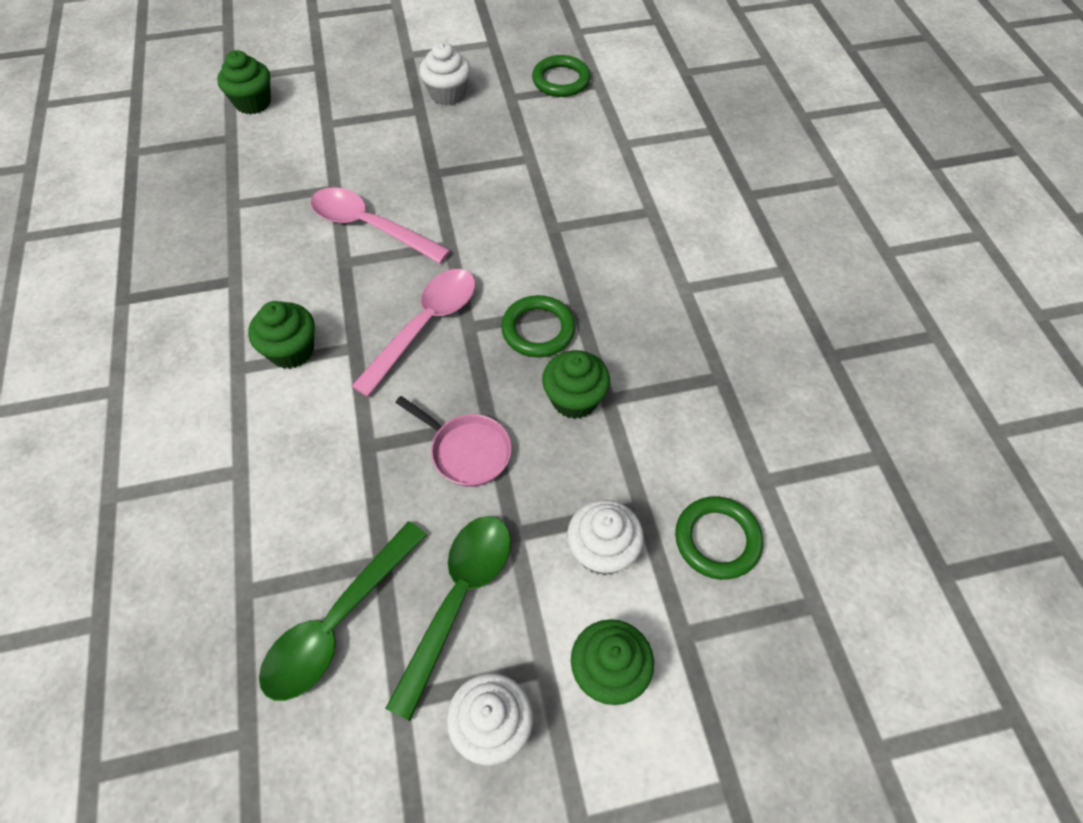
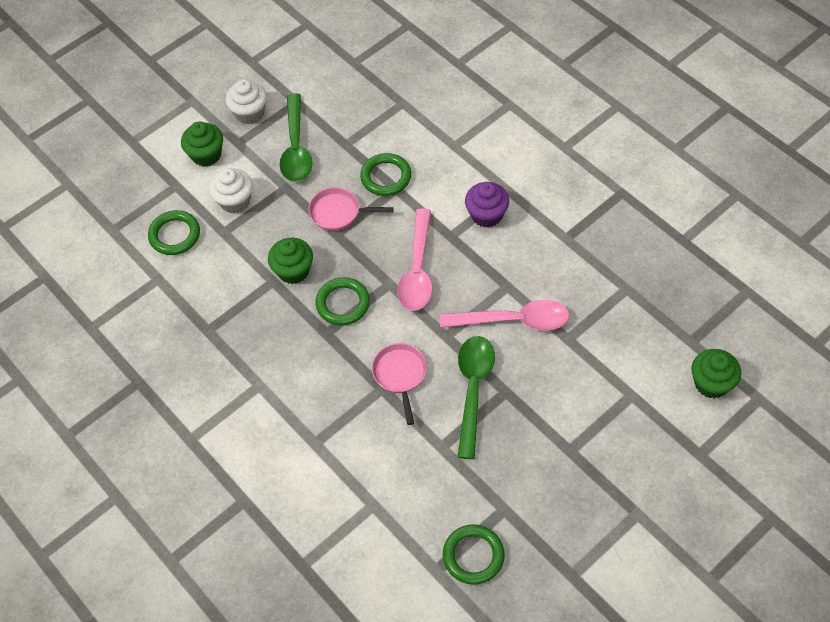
camera: 155 degrees right, 0 degrees up
green cupcake [248,301,315,369] -> purple cupcake [465,182,509,228]
green spoon [259,521,427,701] -> green spoon moved to [458,336,495,459]
white cupcake [419,42,470,106] -> none
none -> green ring [360,153,411,196]
none -> pink pan [372,343,427,425]

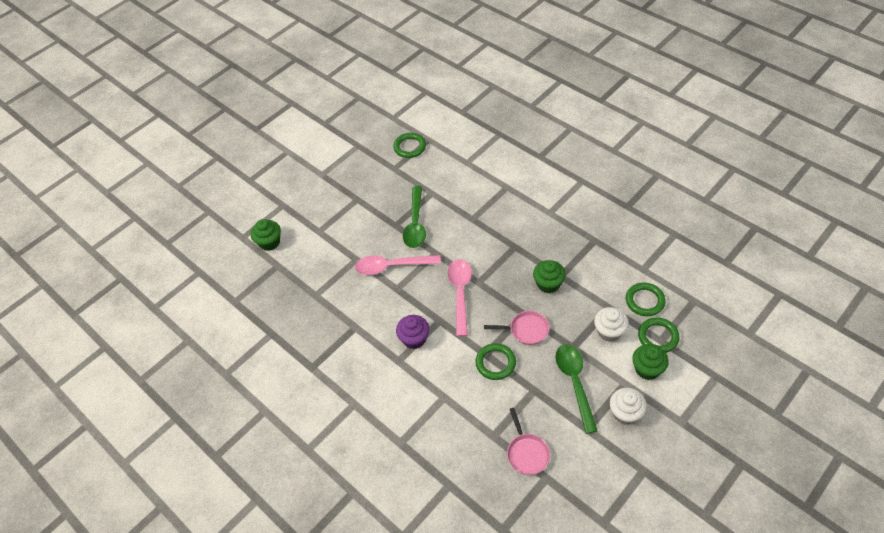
camera: 175 degrees right, 5 degrees down
green ring [315,277,370,325] -> green ring moved to [638,317,680,353]
pink pan [372,343,427,425] -> pink pan moved to [507,408,550,475]

